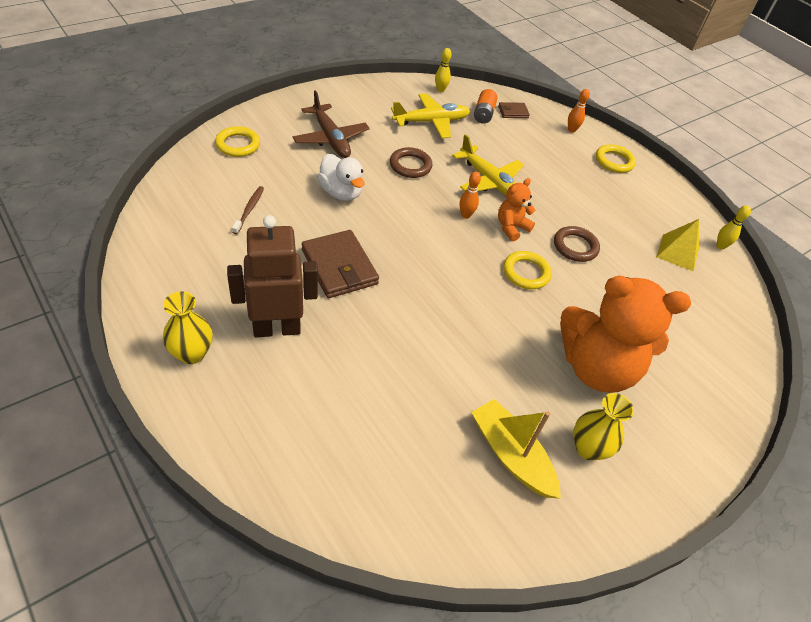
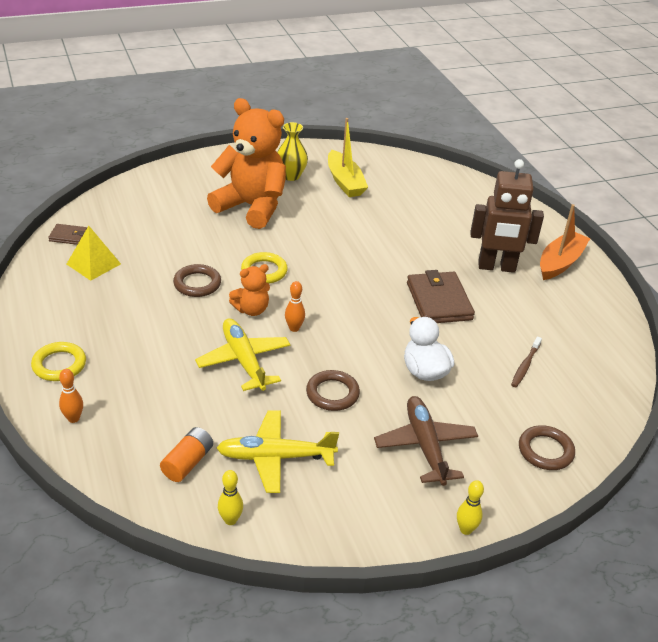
camera: 160 degrees left, 10 degrees down
yellow vase [163,291,213,364] -> orange boat [540,204,590,280]
yellow ring [215,126,260,157] -> brown ring [519,425,575,470]
brown wallet [498,102,530,118] -> brown wallet moved to [48,224,87,245]
yellow bowling pin [716,205,751,250] -> yellow bowling pin moved to [457,480,484,535]

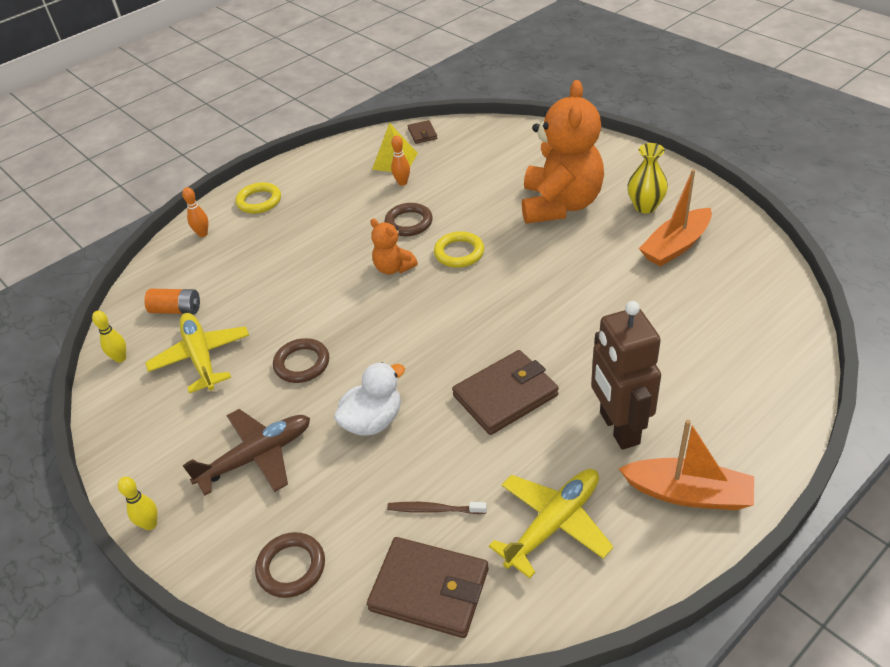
camera: 75 degrees right, 5 degrees up
yellow plane [195,318,291,391] -> yellow plane moved to [489,469,614,578]
orange bowling pin [285,281,305,332] -> orange bowling pin moved to [391,136,410,186]
yellow boat [328,118,368,197] -> orange boat [639,169,712,267]
none -> brown wallet [367,537,488,638]

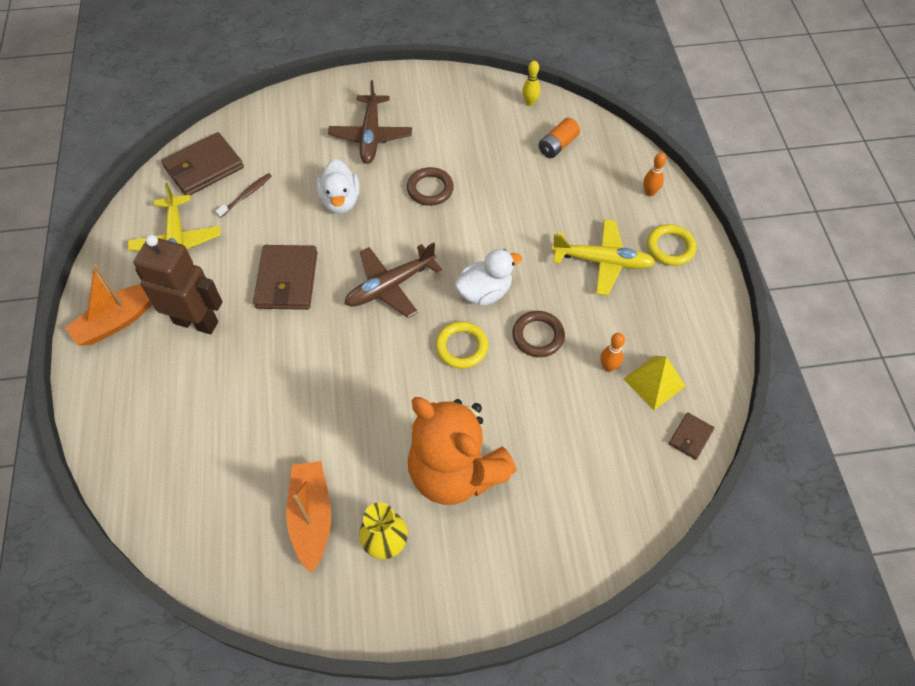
camera: 120 degrees right, 15 degrees up
yellow bowling pin [118,477,157,530] -> none
yellow plane [145,313,249,393] -> yellow plane moved to [551,219,656,296]
brown ring [255,532,325,598] -> none
orange teddy bear [370,218,418,275] -> white duck [455,249,522,306]
brown wallet [408,120,437,144] -> brown wallet turned 75 degrees counterclockwise [669,412,714,460]
none -> brown plane [345,242,442,318]

